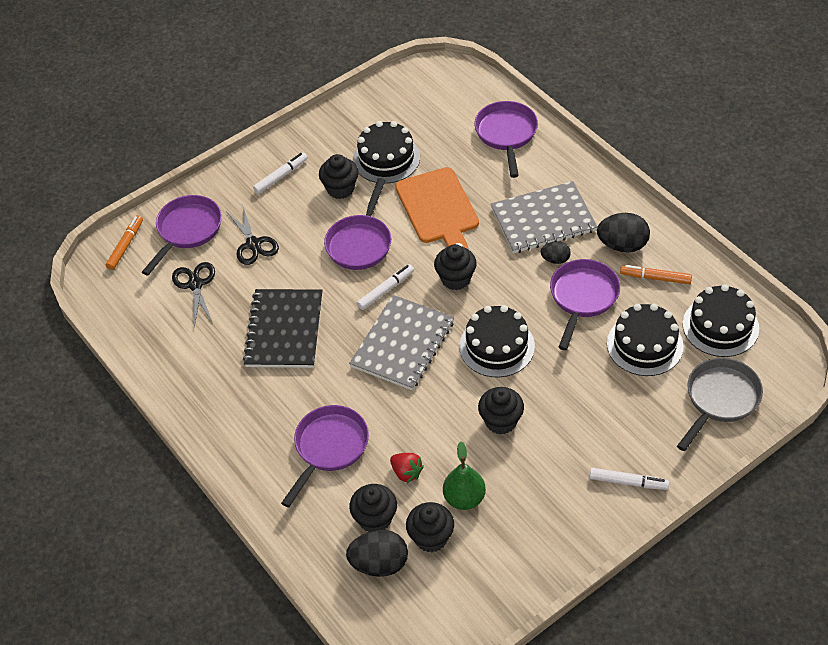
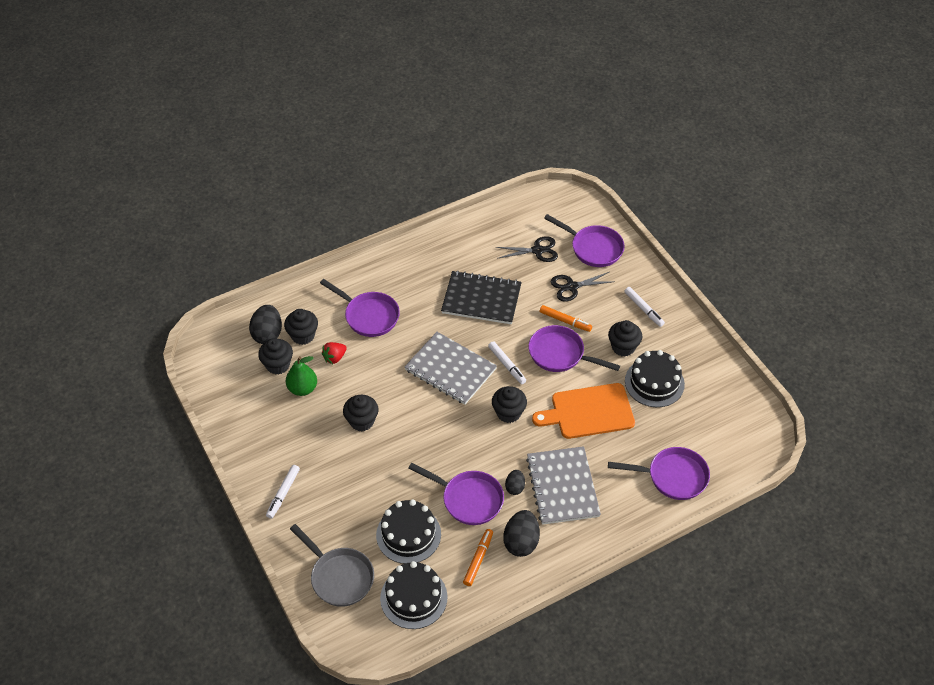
camera: 95 degrees right, 0 degrees up
orange marker [106,215,143,270] -> orange marker moved to [540,305,592,332]
black cake [459,305,535,378] -> none

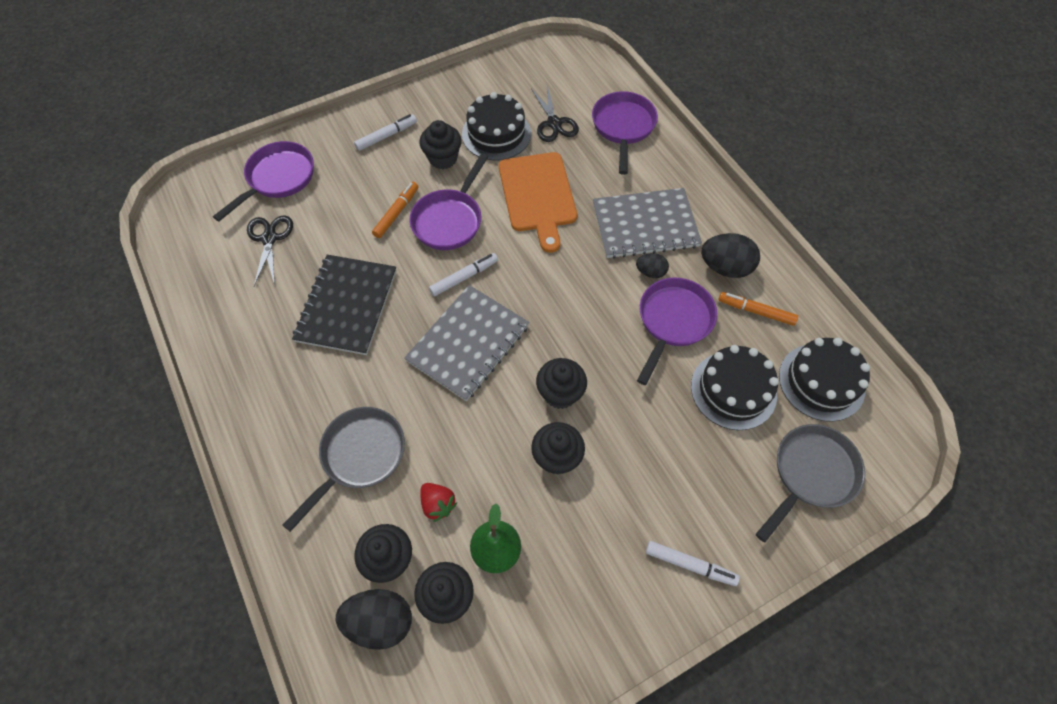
camera: 90 degrees left, 10 degrees up
purple pan [320,279,400,337] -> grey pan [283,407,405,532]
black cupcake [492,386,527,423] -> black cupcake moved to [536,358,587,409]
black scissors [551,272,615,301] -> black scissors moved to [531,85,579,142]

